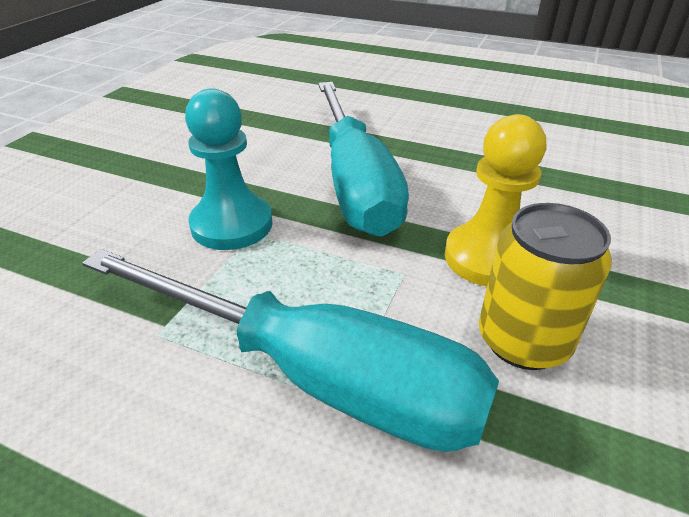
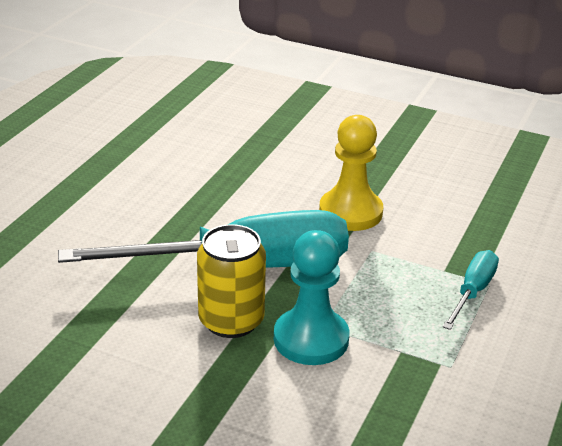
camera: 90 degrees left, 5 degrees down
turquoise screwdriver [82,249,499,452] -> turquoise screwdriver [442,250,499,330], size x0.45
yellow can [479,203,612,370] -> yellow can moved to [197,224,266,338]

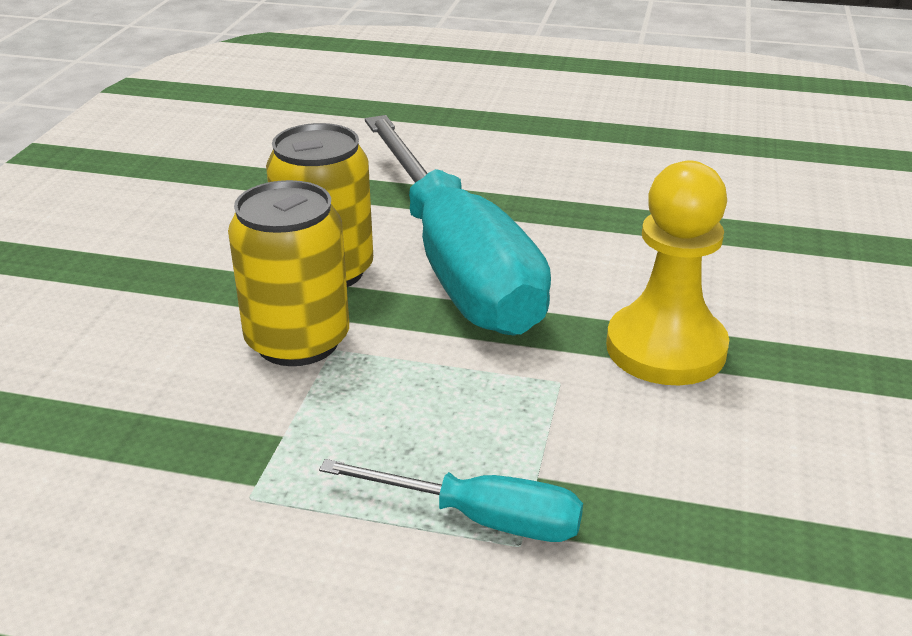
camera: 80 degrees right, 0 degrees up
turquoise pawn [274,230,349,365] -> yellow can [228,180,349,366]

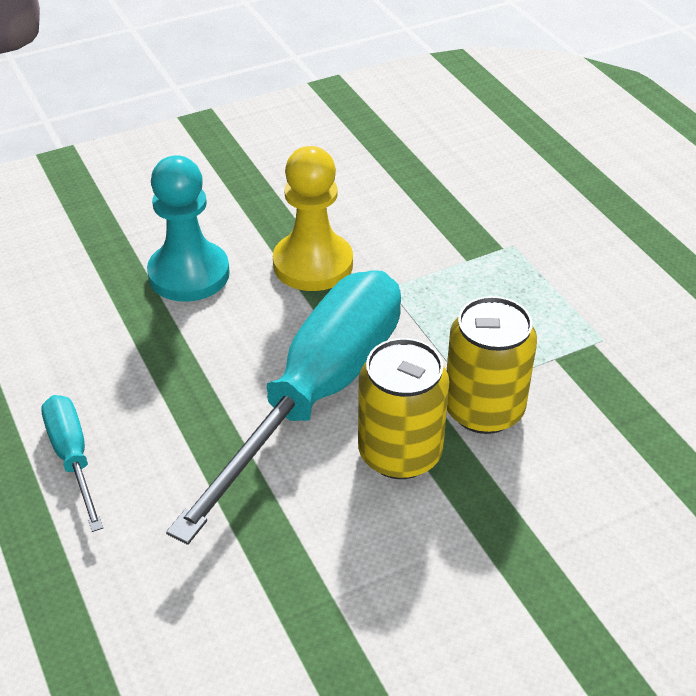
camera: 130 degrees left, 10 degrees up
turquoise screwdriver [319,459,583,542] -> turquoise screwdriver moved to [41,395,103,532]
none -> turquoise pawn [147,156,230,302]

